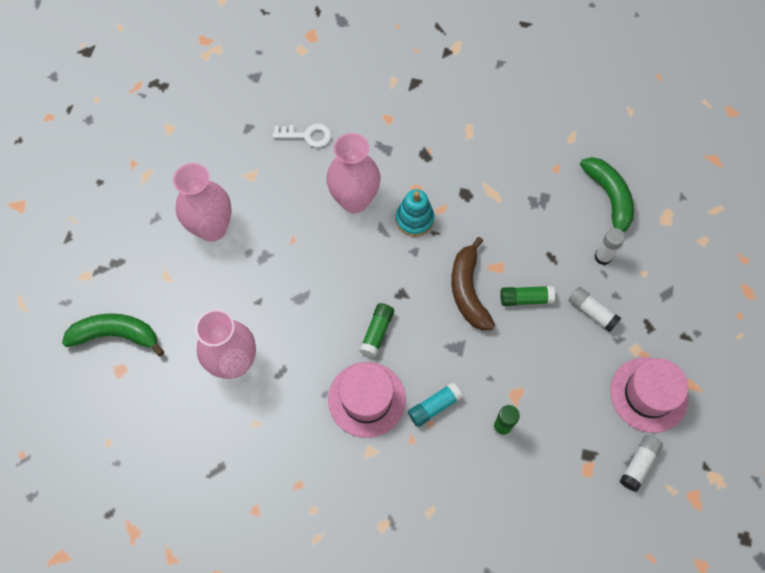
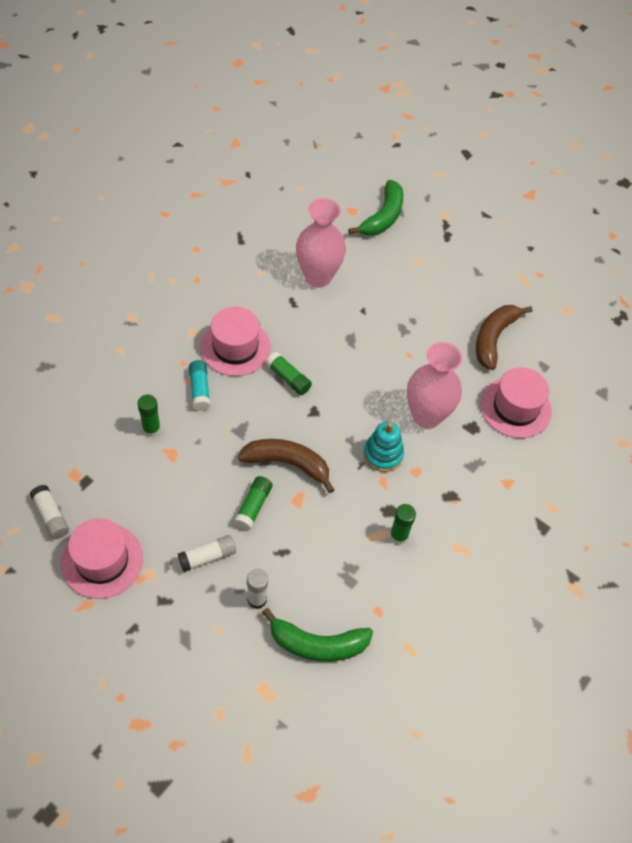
camera: 110 degrees right, 10 degrees down
pink vase [173,163,232,242] -> none
white key [272,123,332,148] -> pink hat [480,367,552,438]
none -> green glue stick [390,504,416,545]
none -> brown banana [476,305,533,370]

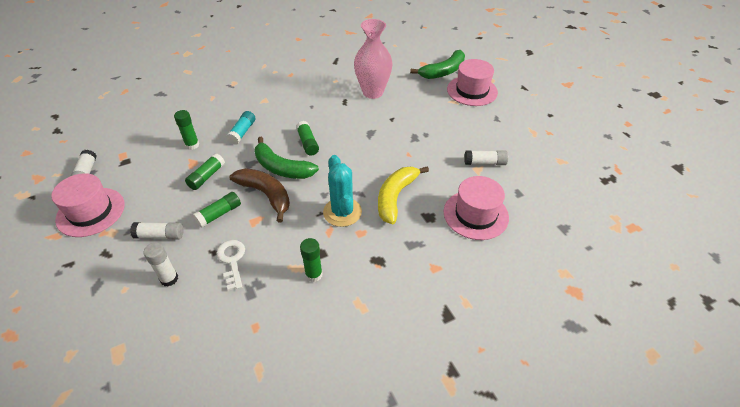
camera: 30 degrees right, 10 degrees down
pink hat [200,307,271,376] -> pink hat moved to [447,59,498,106]
green banana [262,608,373,662] -> green banana moved to [255,137,319,179]
turquoise stacking toy [363,421,404,472] -> turquoise cactus [323,155,362,227]
pink vase [407,342,462,429] -> yellow banana [378,167,429,224]
brown banana [476,305,533,370] -> white glue stick [464,150,508,165]
none -> green glue stick [185,153,225,190]
none -> white key [216,240,245,291]

